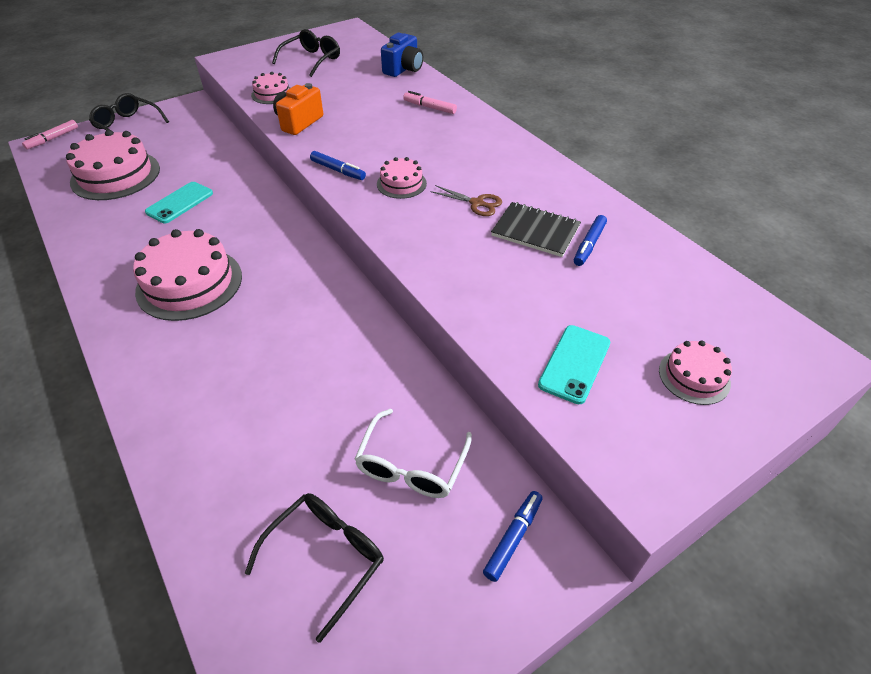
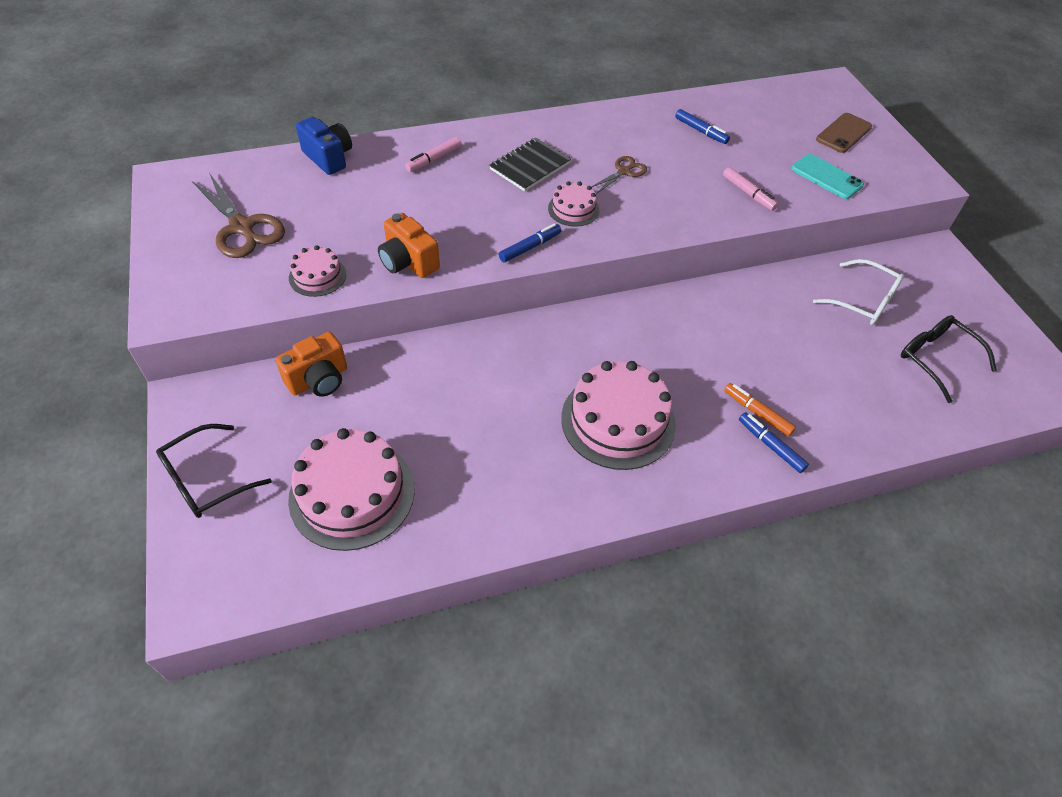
camera: 75 degrees left, 5 degrees up
pink marker [22,120,78,149] -> pink marker moved to [723,167,778,211]
turquoise phone [145,182,213,223] -> none
black glasses [272,29,340,77] -> brown scissors [192,173,285,258]
blue marker [483,491,543,582] -> blue marker moved to [739,412,809,473]
black notebook [491,202,581,257] -> black notebook moved to [489,138,571,192]
pink cake [659,340,732,405] -> brown phone [816,113,872,153]
none -> orange camera [275,332,347,397]
none -> orange marker [724,383,796,436]

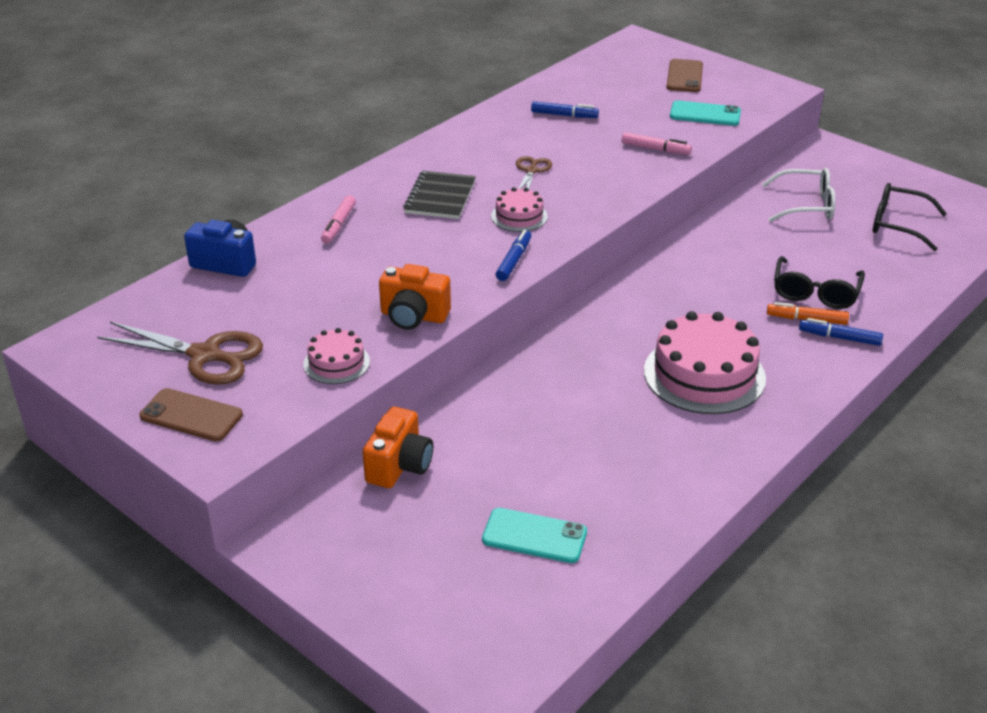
camera: 30 degrees left, 15 degrees down
black glasses [156,424,271,518] -> black glasses moved to [774,256,865,309]
pink cake [288,428,415,551] -> turquoise phone [482,508,587,563]
none -> brown phone [140,388,243,441]

